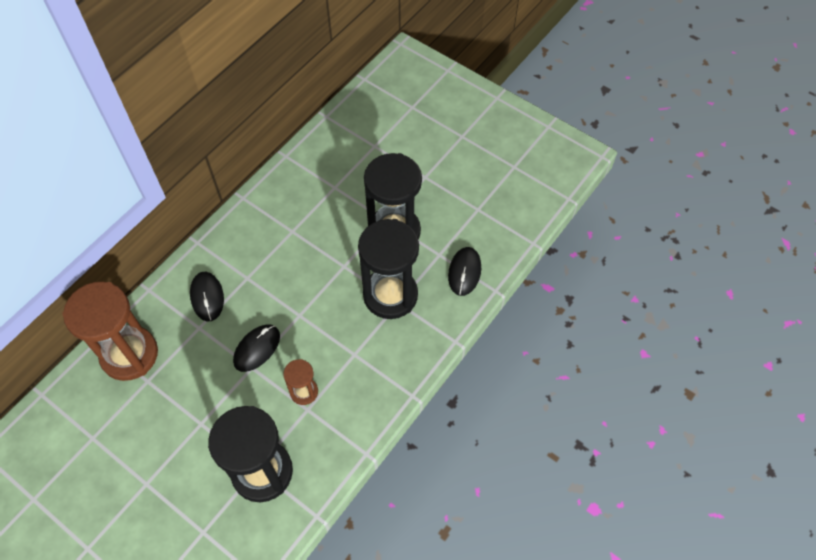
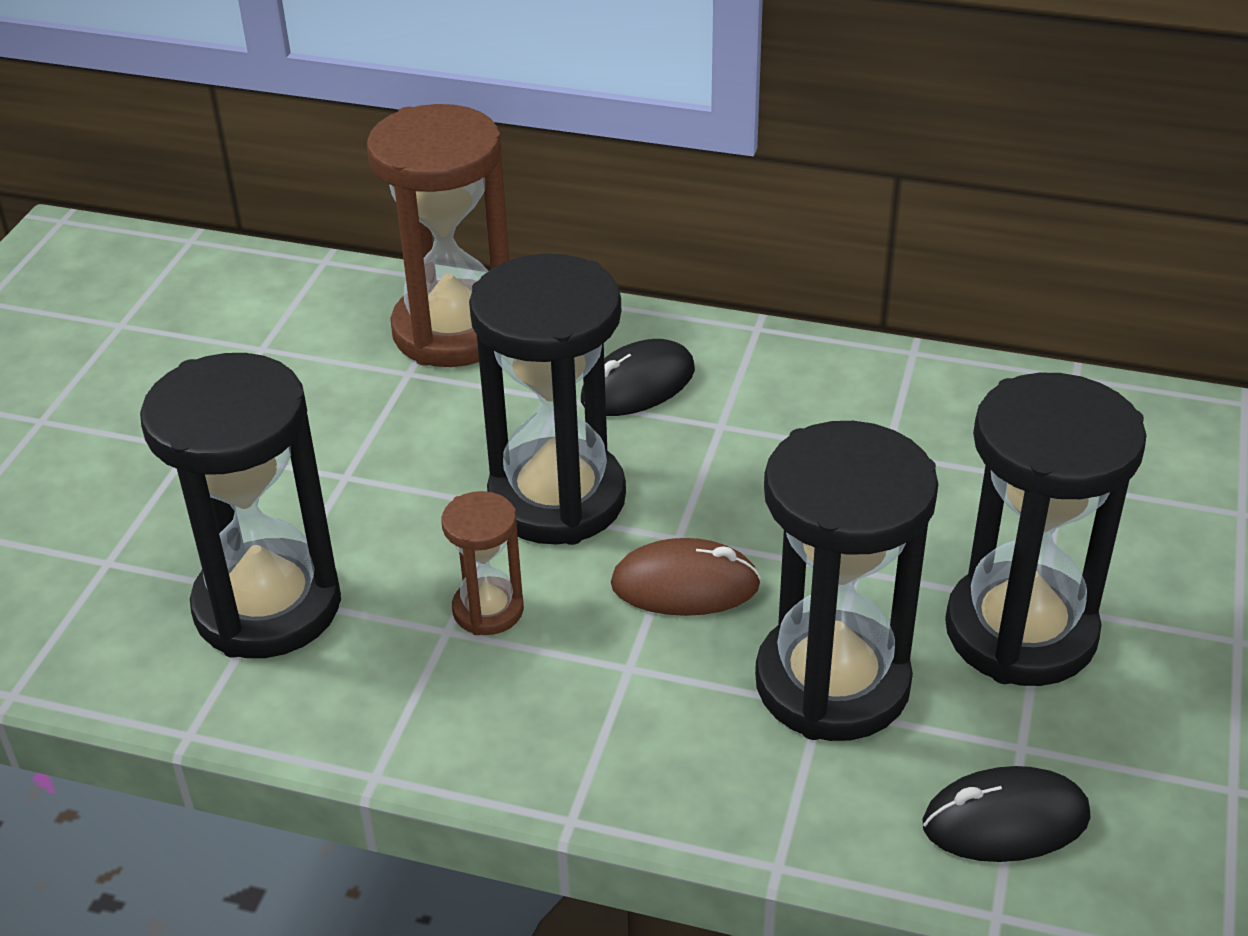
camera: 70 degrees right, 20 degrees down
black mouse [233,325,280,372] -> black hourglass [469,254,626,545]
none -> brown mouse [611,538,761,616]

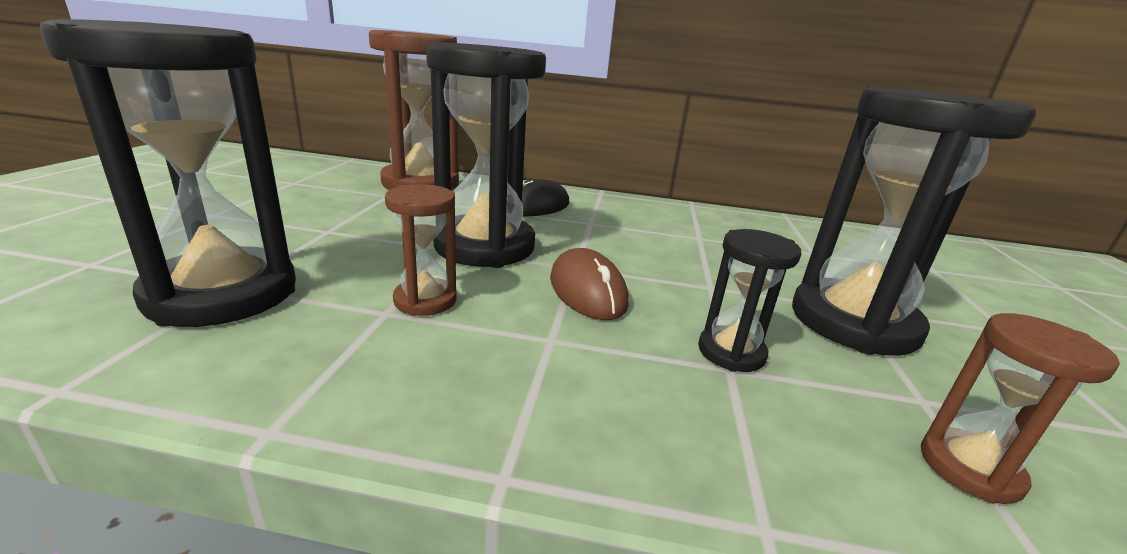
camera: 10 degrees left, 15 degrees down
brown mouse [611,538,761,616] -> brown mouse turned 75 degrees clockwise [550,248,629,320]
black hourglass [755,421,938,741] -> black hourglass [698,229,801,372], size x0.48
black mouse [922,766,1091,862] -> brown hourglass [921,313,1119,504]

